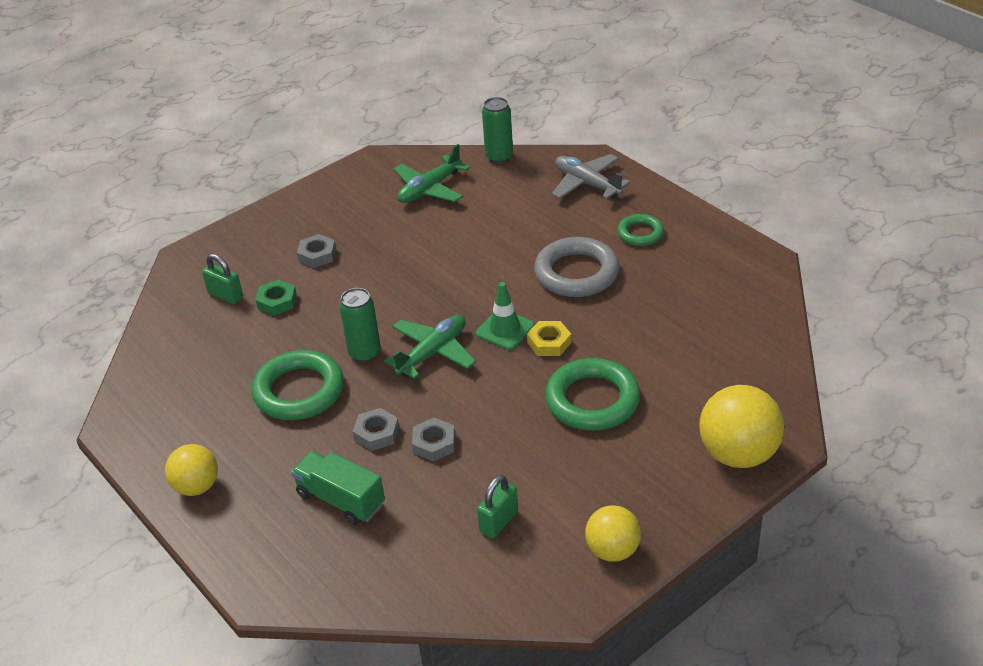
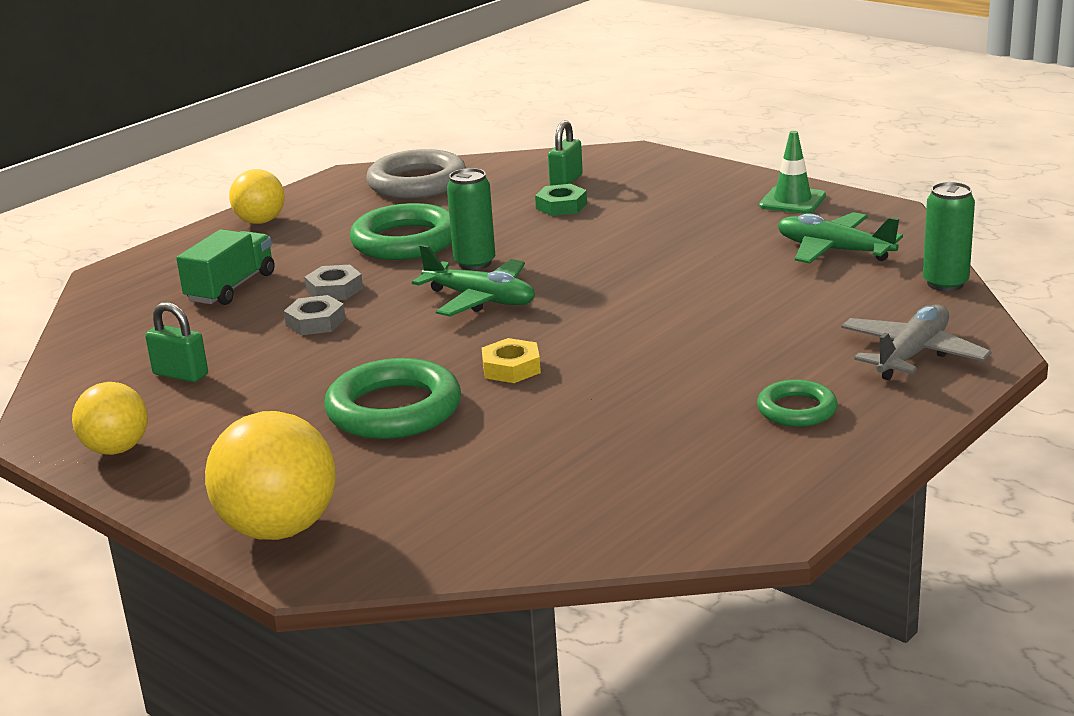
camera: 80 degrees right, 15 degrees down
grey nut [297,234,336,268] -> none
green traffic cone [476,282,534,350] -> green traffic cone moved to [759,131,826,214]
grey ring [534,237,619,297] -> grey ring moved to [366,149,466,199]

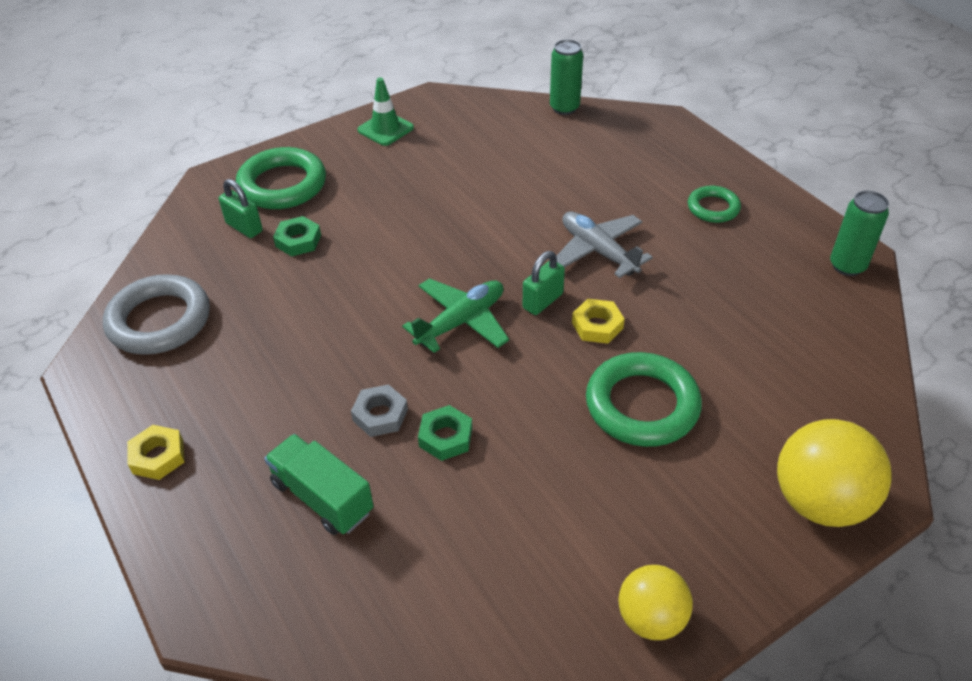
camera: 75 degrees left, 20 degrees up
green padlock [145,302,208,382] -> green padlock moved to [523,251,565,315]
yellow ball [229,169,285,224] -> yellow nut [127,425,184,480]
grey nut [284,295,346,335] -> green nut [418,405,472,461]
green ring [350,203,452,260] -> green ring moved to [236,147,326,209]
green can [447,168,495,270] -> green can moved to [830,191,889,276]
green plane [778,212,903,263] -> none
grey plane [841,304,991,380] -> grey plane moved to [556,211,653,278]

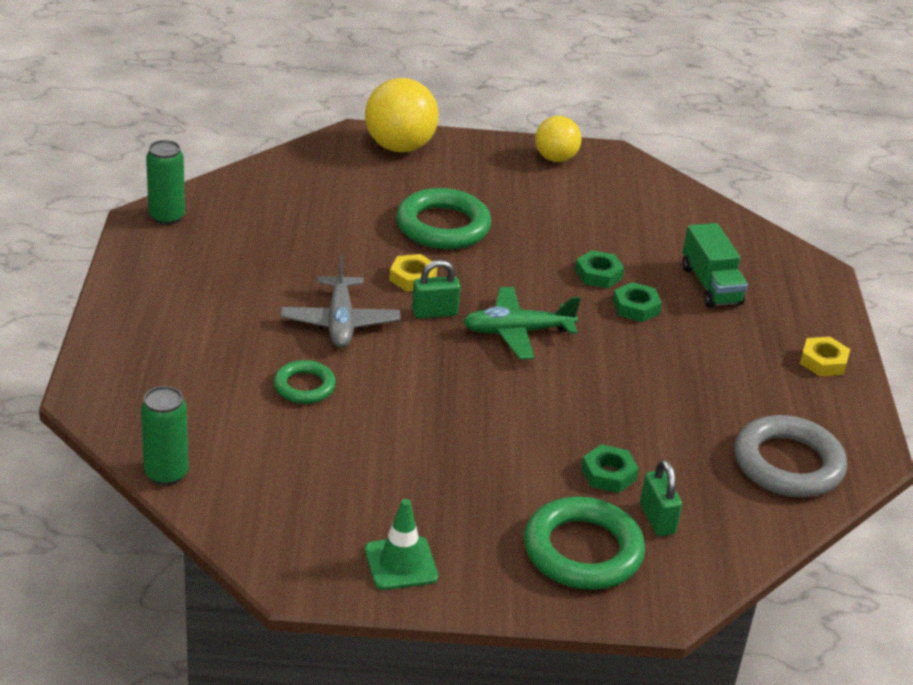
camera: 150 degrees left, 10 degrees down
grey nut [351,384,408,437] -> green nut [613,282,662,322]
green ring [688,186,741,223] -> green ring moved to [274,360,336,404]

